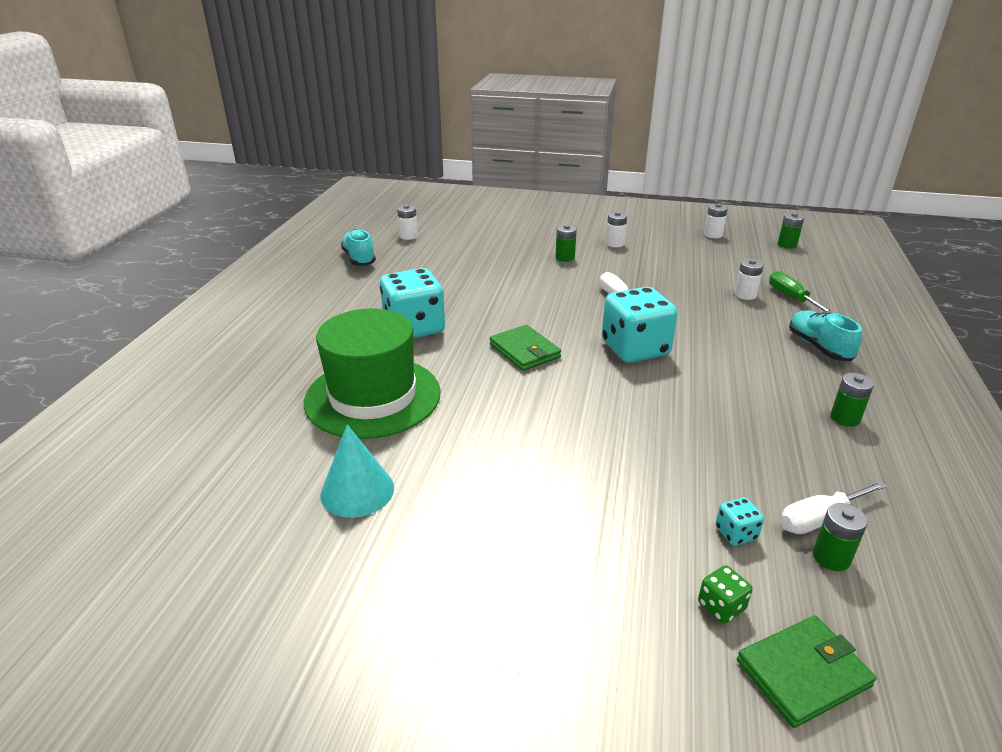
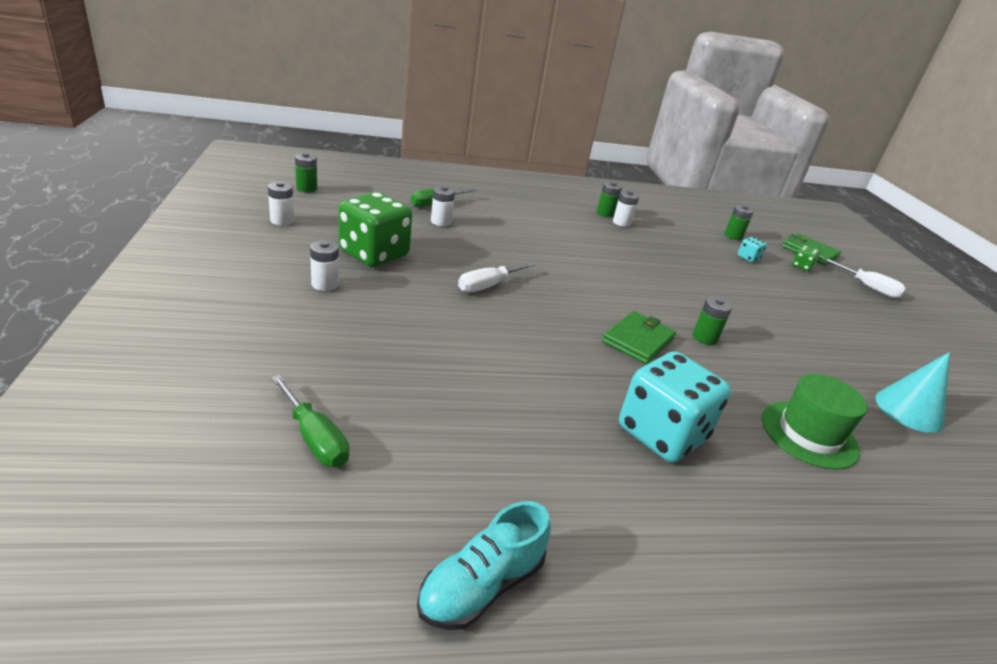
camera: 115 degrees left, 0 degrees up
green hat [304,308,441,439] -> green hat [762,374,868,470], size x0.62
white battery [397,205,418,240] -> white battery moved to [613,190,639,227]
green battery [555,224,577,262] -> green battery moved to [693,296,732,345]
turquoise dice [602,287,678,363] -> none
white screwdriver [780,481,887,534] -> white screwdriver moved to [822,258,906,298]
turquoise shoe [789,311,862,361] -> none
none -> green screwdriver [271,375,349,467]
none -> green dice [339,192,412,267]

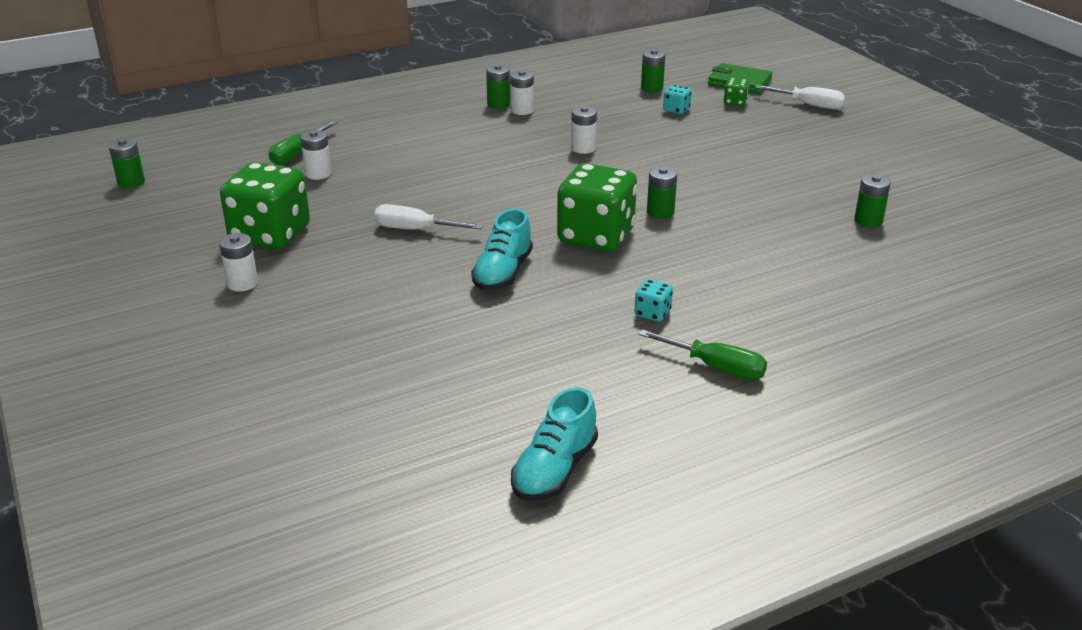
camera: 15 degrees left, 0 degrees up
white battery [268,182,294,226] -> white battery moved to [571,106,597,154]
green screwdriver [271,375,349,467] -> green screwdriver moved to [638,329,767,380]
white screwdriver [458,262,535,293] -> white screwdriver turned 75 degrees clockwise [374,204,483,230]
green wallet [602,311,676,364] -> green dice [557,163,637,252]
turquoise dice [619,351,731,463] -> turquoise dice [634,279,673,322], size x0.42
green hat [762,374,868,470] -> none
turquoise cone [875,352,950,433] -> green battery [854,174,891,227]
none -> turquoise shoe [471,208,533,290]

